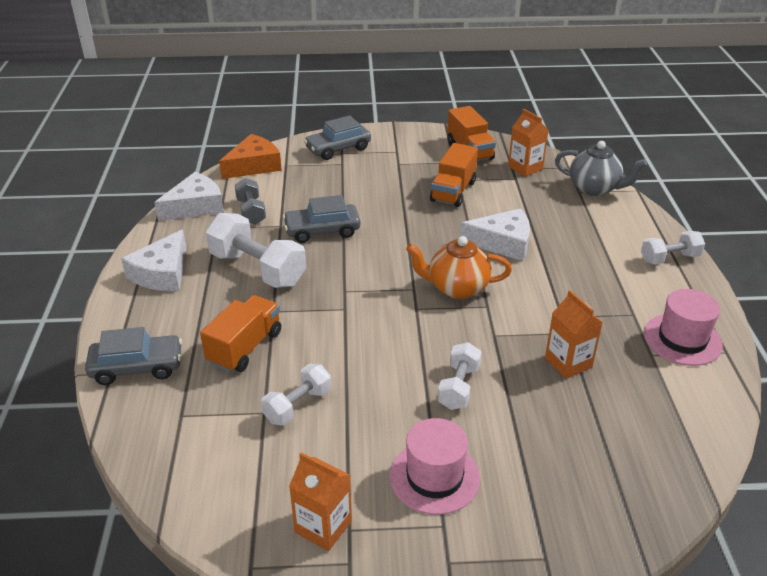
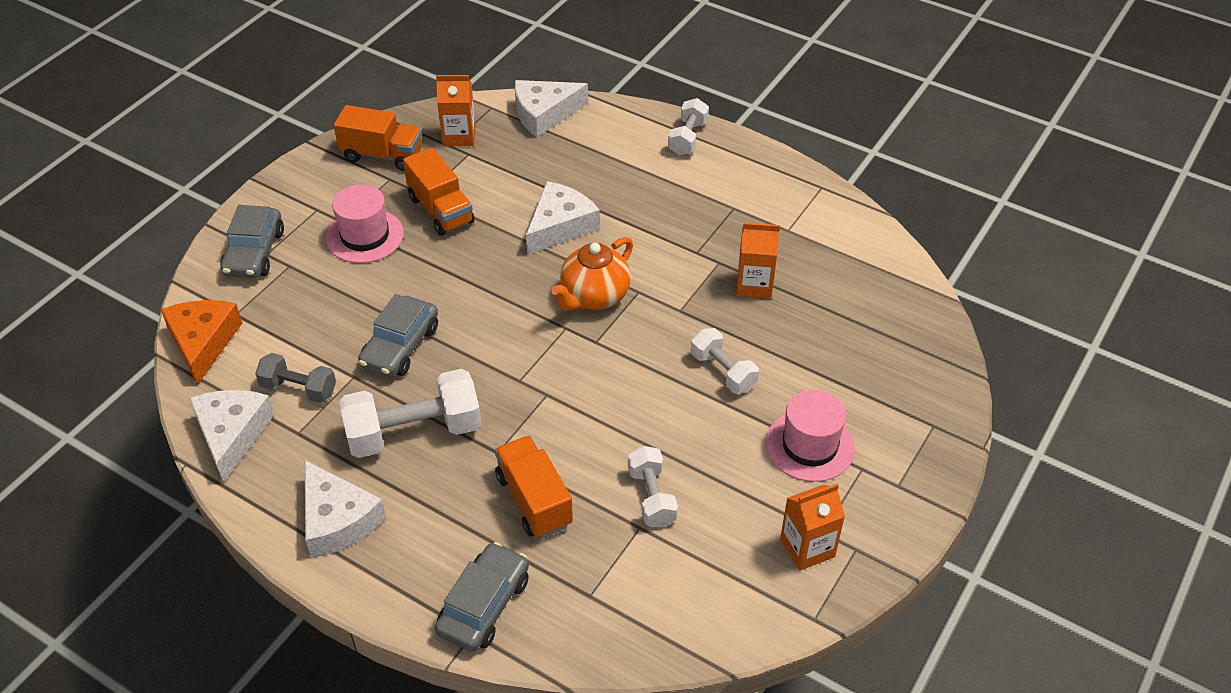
camera: 55 degrees left, 10 degrees up
grey teapot [555,141,647,196] -> white cheese [515,80,588,137]
pink hat [644,289,723,366] -> pink hat moved to [326,185,404,263]

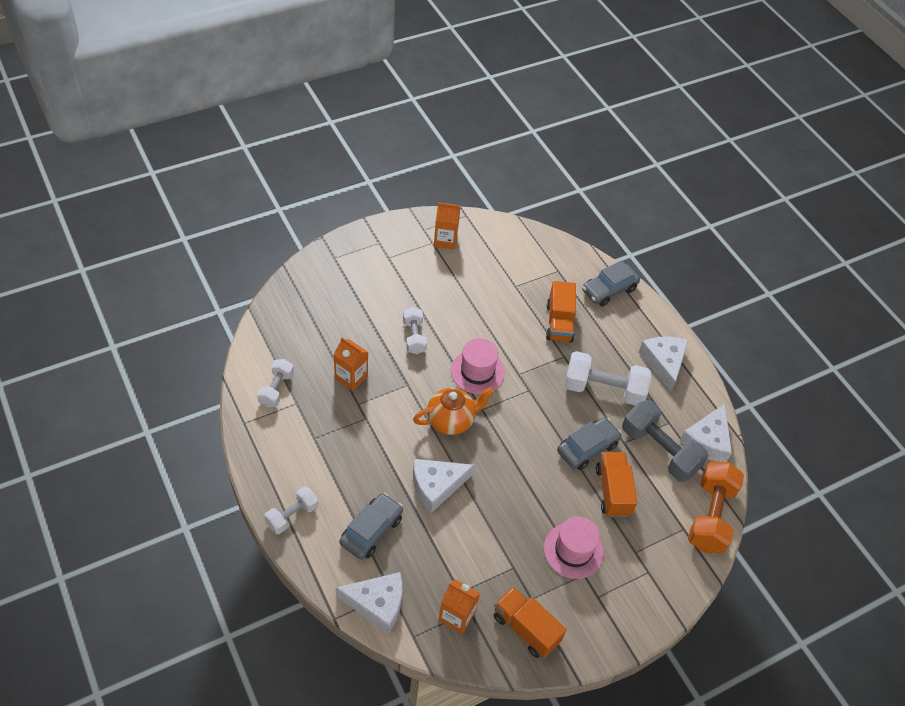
camera: 155 degrees left, 5 degrees up
orange cheese [161,300,242,385] -> orange dumbbell [688,462,744,554]
grey car [220,205,284,278] -> grey car moved to [340,493,403,559]
grey dumbbell [255,353,336,403] -> grey dumbbell [622,400,708,482], size x1.73
orange truck [403,148,475,236] -> orange truck moved to [596,452,637,517]
white dumbbell [628,446,678,528] -> white dumbbell moved to [257,359,294,407]
pink hat [766,390,855,482] -> pink hat moved to [451,338,505,394]

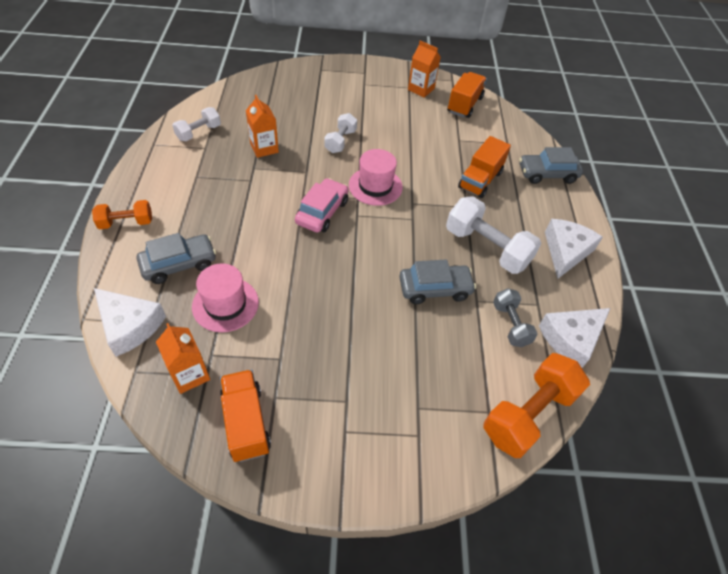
camera: 30 degrees right, 0 degrees up
white dumbbell [264,487,318,534] -> orange dumbbell [92,200,152,229]
orange teapot [413,387,494,435] -> pink car [295,178,348,233]
white cheese [413,459,475,513] -> none
pink hat [544,516,604,579] -> pink hat moved to [192,263,259,332]
orange truck [596,452,637,517] -> orange truck moved to [447,72,487,118]
grey dumbbell [622,400,708,482] -> grey dumbbell [493,288,537,347], size x0.58

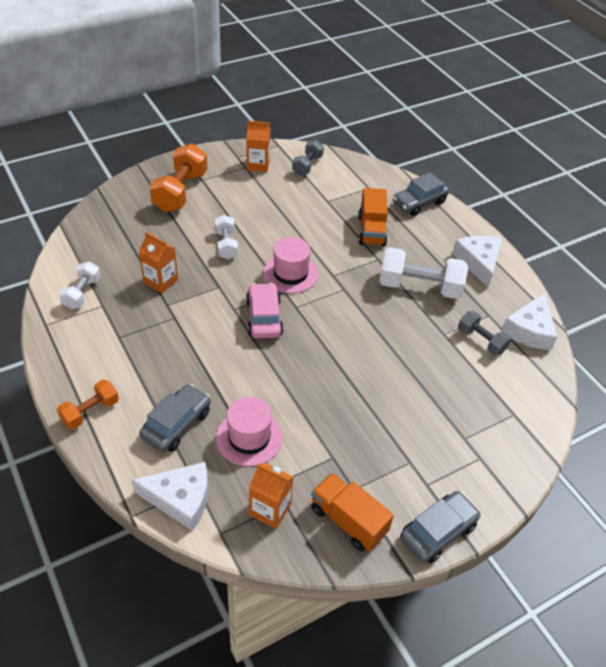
camera: 30 degrees left, 5 degrees down
grey car [399,259,476,304] -> grey car moved to [400,491,481,563]
orange truck [447,72,487,118] -> grey dumbbell [292,140,324,176]
orange dumbbell [484,353,590,458] -> orange dumbbell moved to [150,143,207,212]

